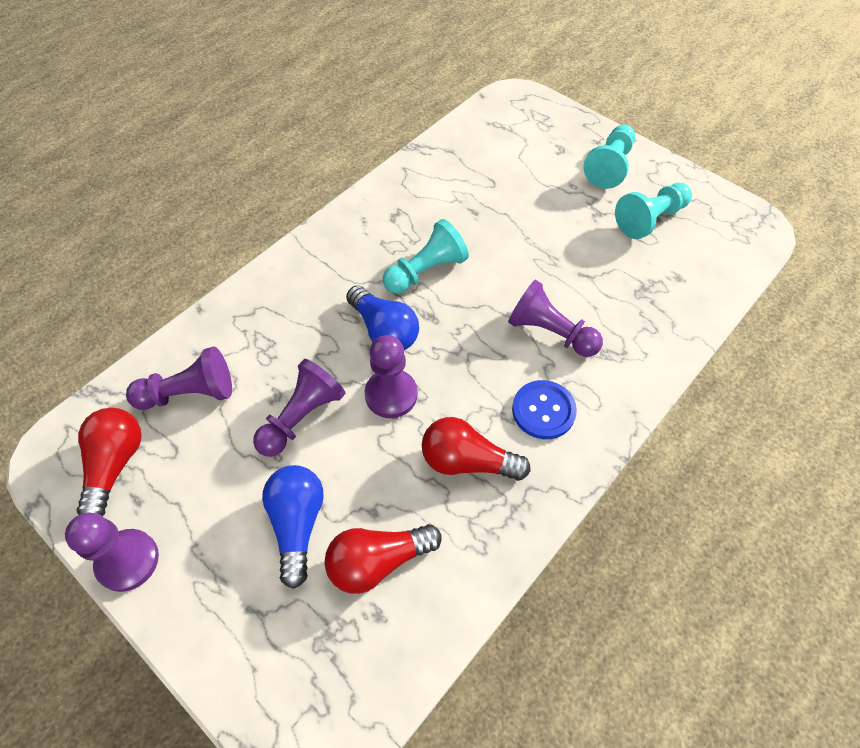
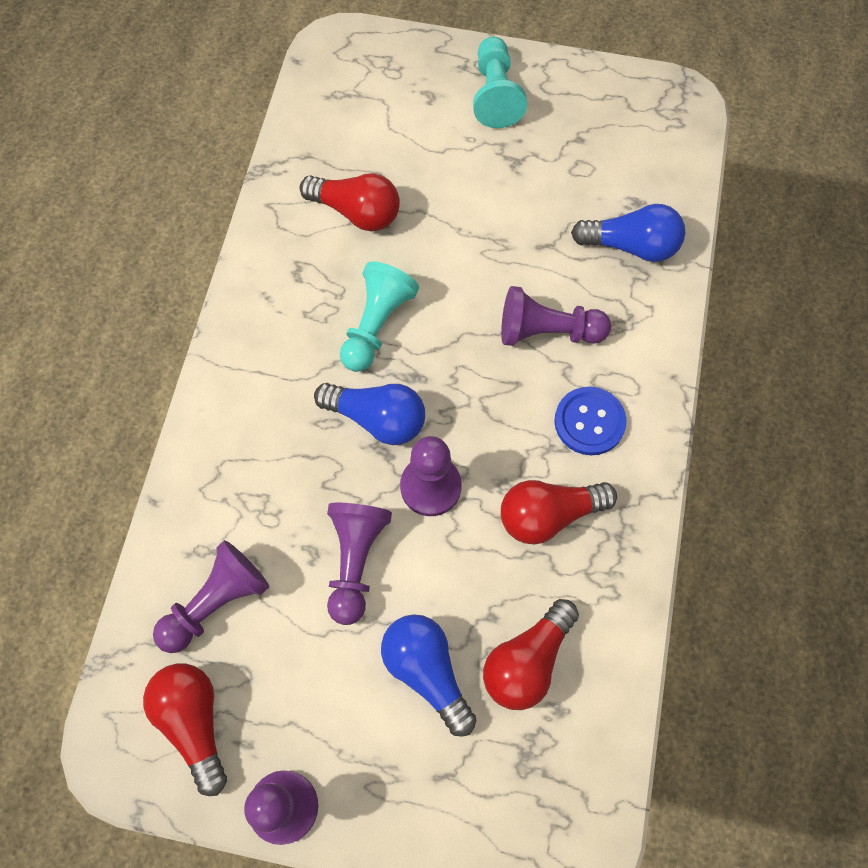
camera: 30 degrees left, 10 degrees up
turquoise pawn [615,183,692,239] -> none
none -> red light bulb [300,173,400,231]
none -> blue light bulb [571,204,685,262]

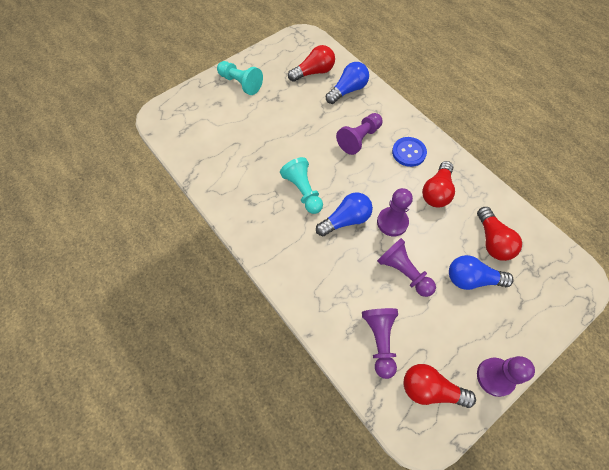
camera: 50 degrees left, 5 degrees down
red light bulb [300,173,400,231] -> red light bulb moved to [288,45,335,82]

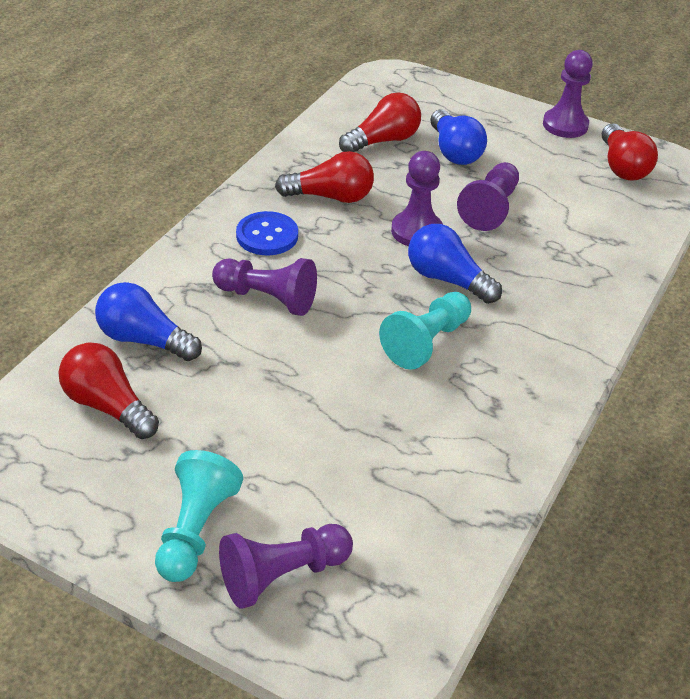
camera: 115 degrees left, 20 degrees down
purple pawn [362,308,398,379] -> purple pawn moved to [219,524,353,609]

